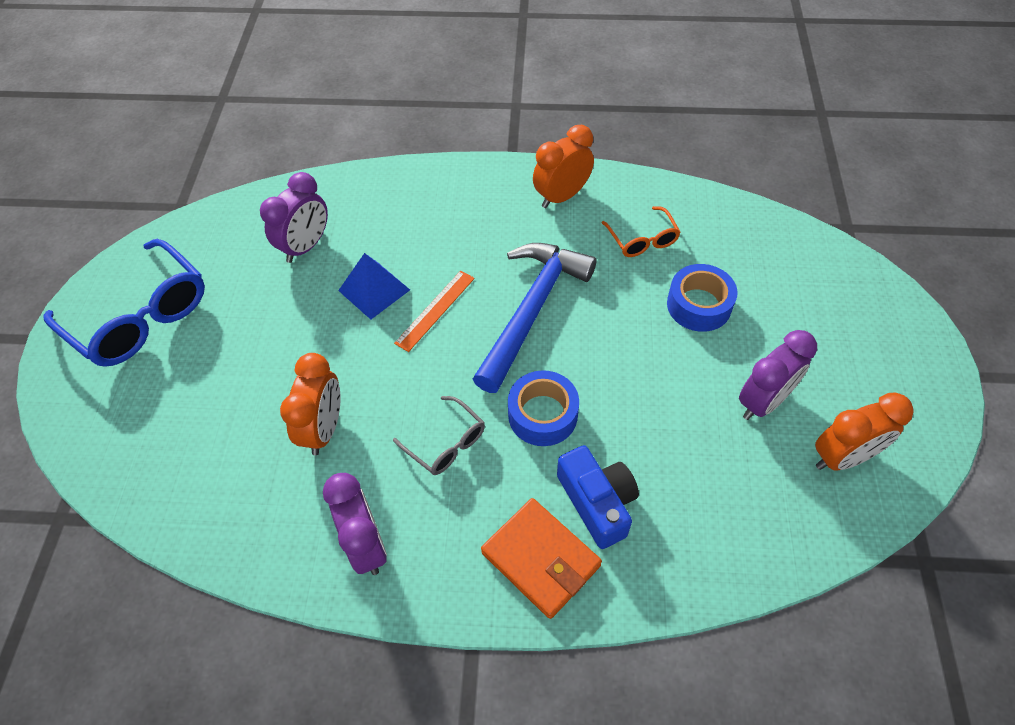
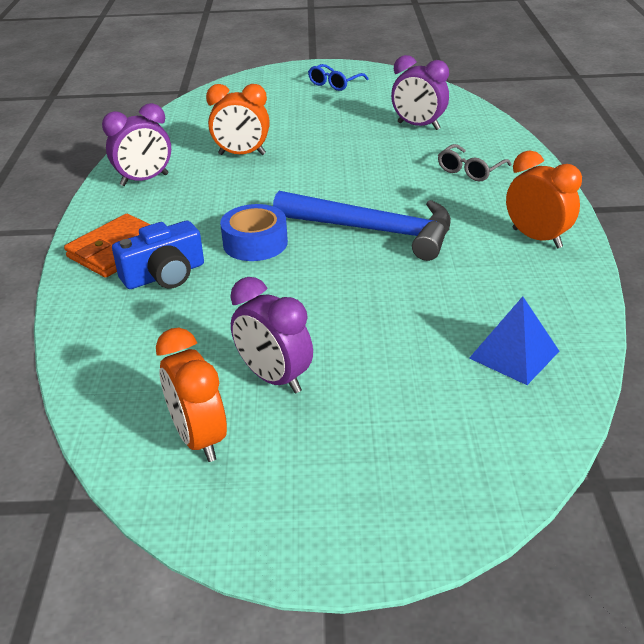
camera: 85 degrees right, 20 degrees down
blue glasses [43,239,205,367] -> blue glasses [308,64,369,91], size x0.51
blue pyramid [338,253,410,320] -> blue pyramid moved to [469,296,559,385]
grey glasses [393,396,485,475] -> grey glasses moved to [438,144,512,182]
orange ruler [394,271,475,352] -> none
orange glasses [602,206,681,257] -> none
blue tape [667,264,737,332] -> none

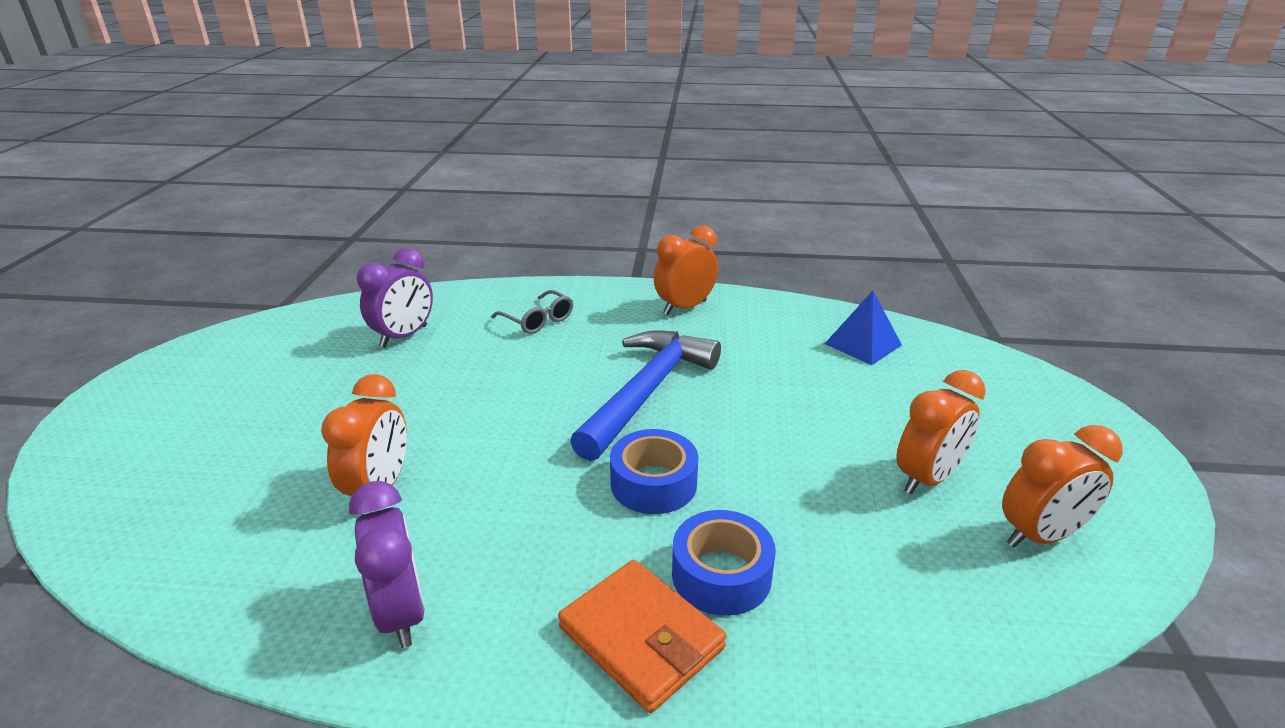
camera: 85 degrees left, 5 degrees down
blue camera [112,221,204,289] -> blue tape [672,510,776,616]
purple clock [231,277,313,393] -> orange clock [896,370,986,495]
blue glasses [308,64,369,91] -> none

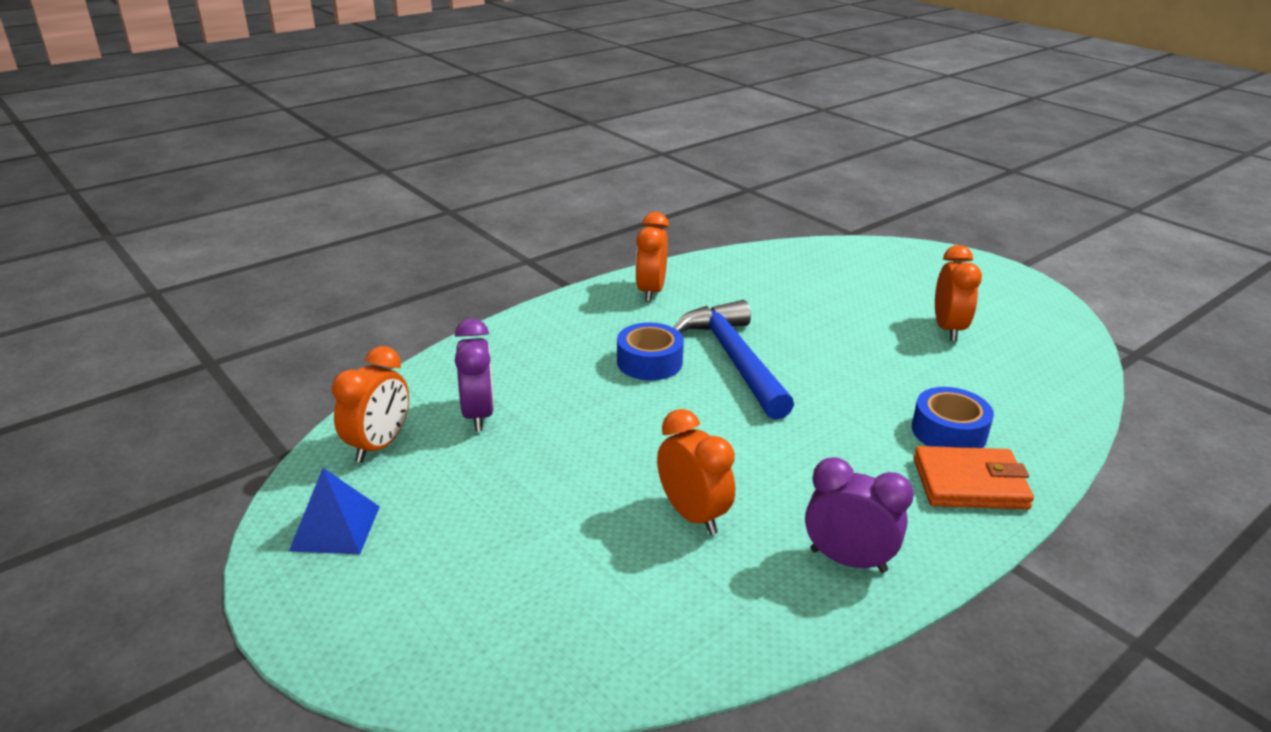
camera: 45 degrees left, 0 degrees up
grey glasses [491,290,573,334] -> none
blue tape [610,429,698,514] -> blue tape moved to [617,322,684,380]
blue pyramid [825,291,902,365] -> blue pyramid moved to [289,468,380,554]
orange clock [1002,425,1123,548] -> orange clock moved to [332,346,409,463]

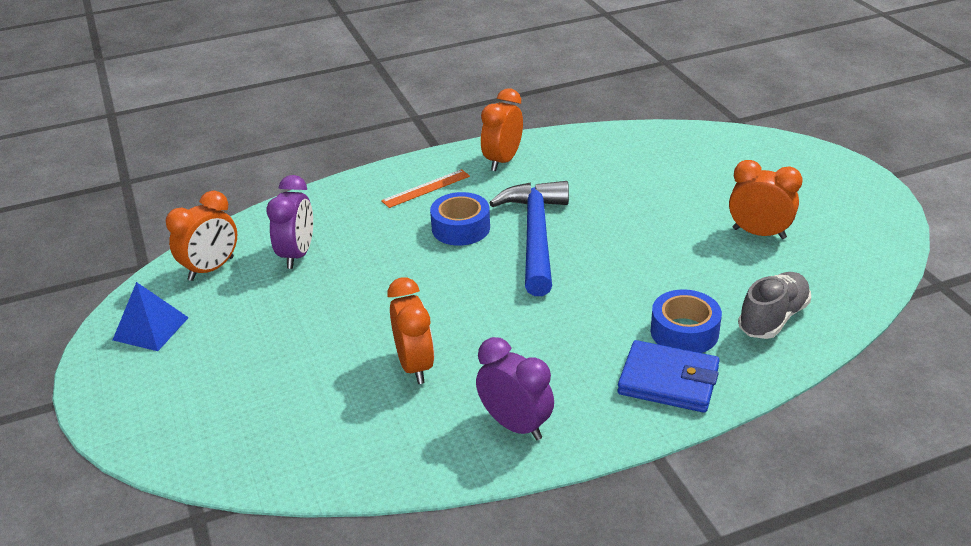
camera: 20 degrees right, 5 degrees up
orange wallet [914,446,1034,509] -> blue wallet [617,340,720,413]
orange clock [935,245,982,341] -> orange clock turned 90 degrees counterclockwise [729,160,802,239]
none -> orange ruler [381,169,470,208]
none -> grey shoe [738,272,811,339]

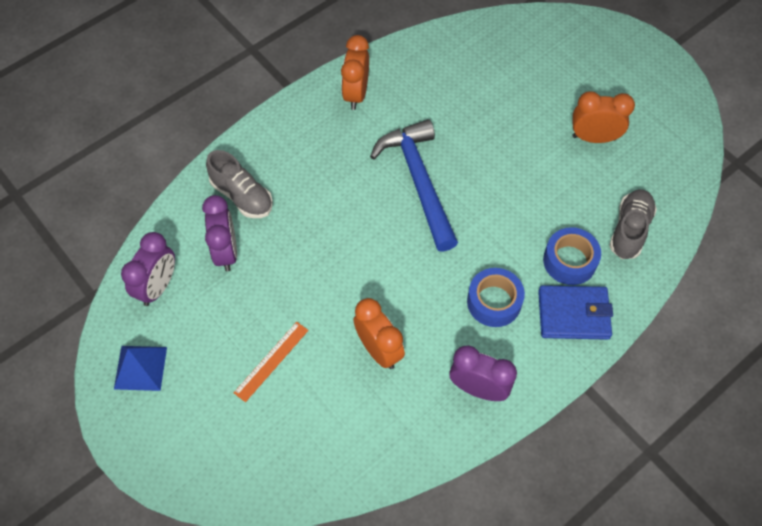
camera: 20 degrees left, 25 degrees up
orange clock [166,191,237,281] -> purple clock [121,232,175,306]
orange ruler [381,169,470,208] -> orange ruler moved to [233,322,309,402]
blue tape [430,192,490,246] -> blue tape moved to [467,268,525,327]
none -> grey shoe [206,150,273,218]

